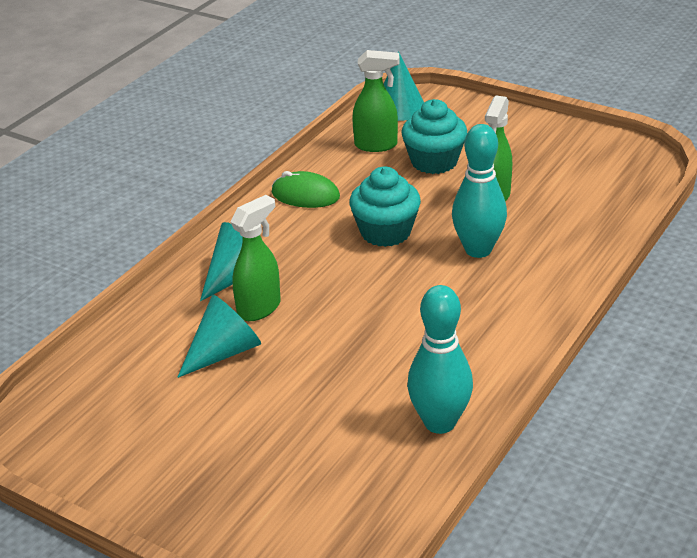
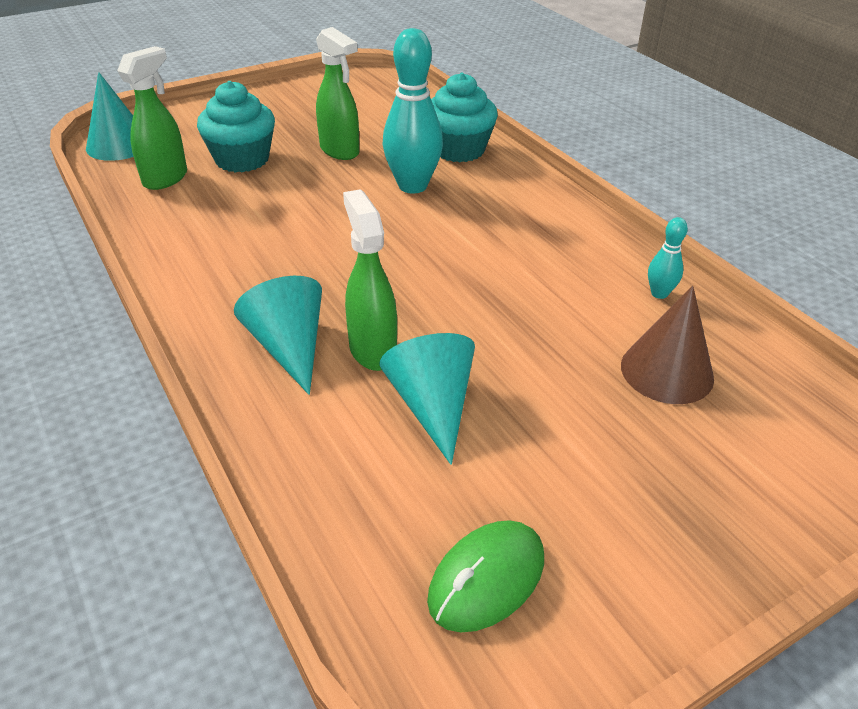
camera: 65 degrees left, 5 degrees up
green mouse [272,171,340,208] -> green mouse moved to [427,520,544,632]
turquoise cupcake [349,167,421,247] -> turquoise cupcake moved to [431,73,498,162]
turquoise bowling pin [407,285,473,434] -> turquoise bowling pin [648,217,688,299], size x0.48
none -> brown cone [621,286,714,404]

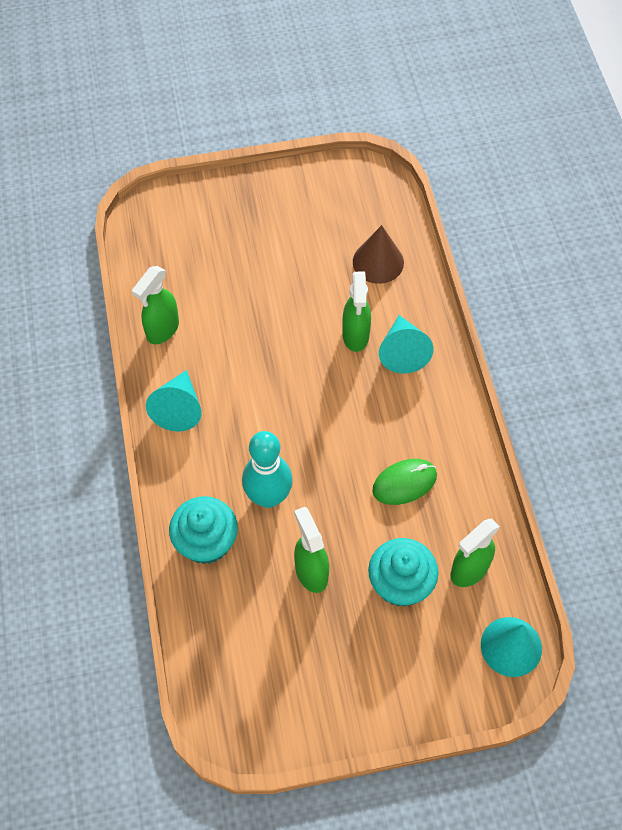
camera: 160 degrees left, 20 degrees up
turquoise cone [379,333,475,465] -> turquoise cone moved to [146,370,202,432]
green mouse [427,520,544,632] -> green mouse moved to [372,459,437,505]
brown cone [621,286,714,404] -> brown cone moved to [353,225,404,284]
turquoise bowling pin [648,217,688,299] -> green spray bottle [132,266,179,344]

